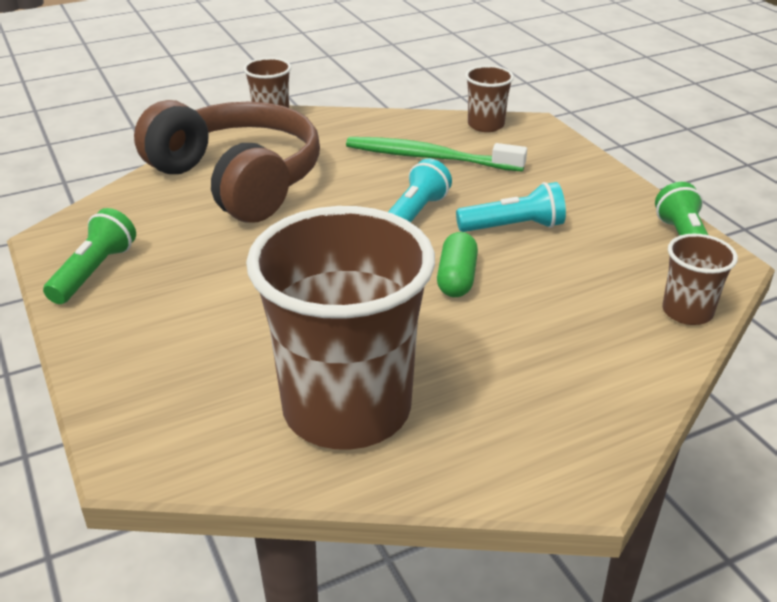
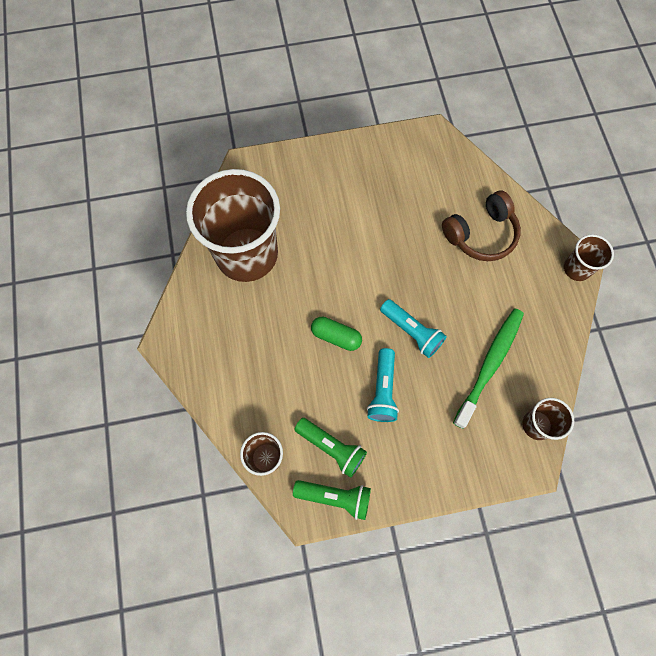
camera: 105 degrees right, 35 degrees up
green flashlight [43,208,136,304] -> green flashlight moved to [294,418,367,478]
brown headphones [134,100,320,223] -> brown headphones [442,191,521,261], size x0.61

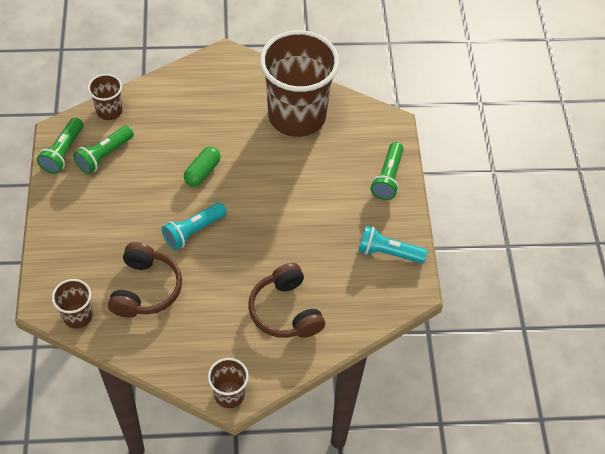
camera: 95 degrees right, 15 degrees down
turquoise flashlight [367,348,399,422] -> turquoise flashlight moved to [358,226,428,264]
green toothbrush [453,309,524,429] -> brown headphones [108,242,182,318]
none -> green flashlight [370,142,404,200]

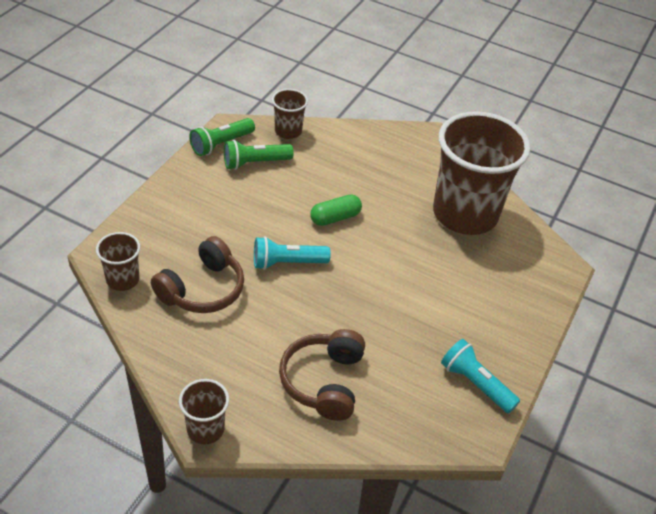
camera: 30 degrees right, 10 degrees down
green flashlight [370,142,404,200] -> none

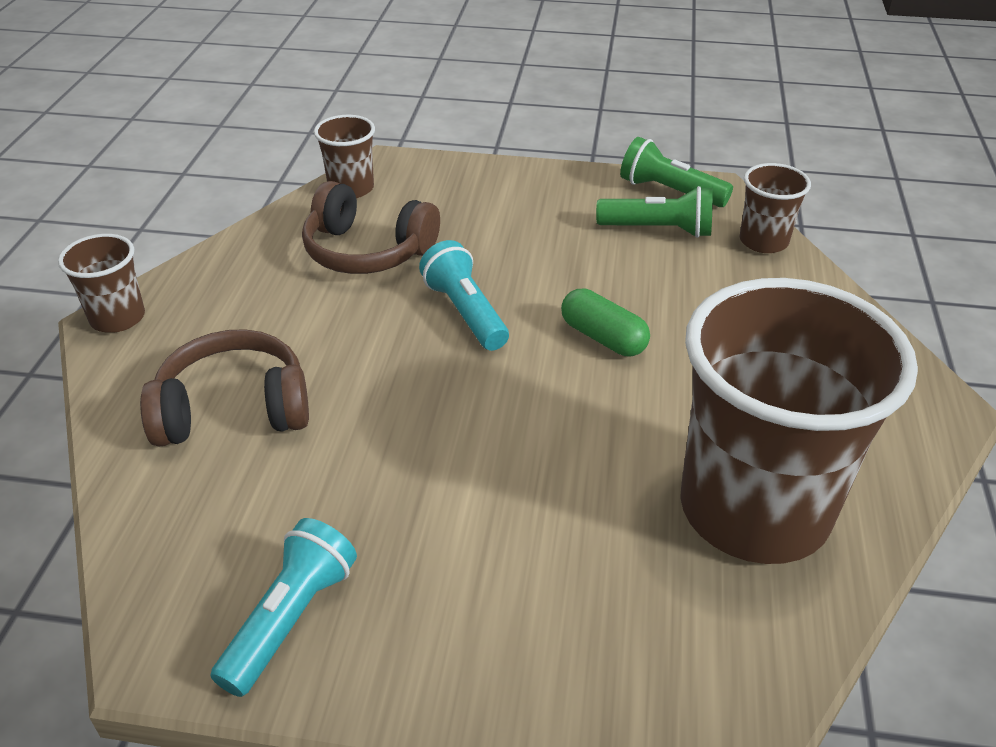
camera: 75 degrees right, 5 degrees down
green flashlight [224,140,294,170] -> green flashlight turned 135 degrees clockwise [596,186,713,238]

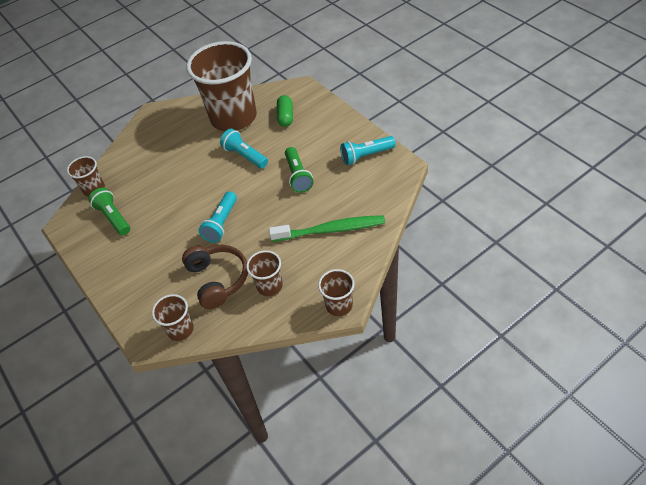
camera: 130 degrees left, 10 degrees up
brown headphones [140,329,309,447] -> green toothbrush [269,215,385,242]
green capsule [561,288,650,356] -> green capsule moved to [277,95,293,127]
green flashlight [620,137,733,207] -> green flashlight moved to [285,147,313,193]
none -> turquoise flashlight [220,129,268,168]
none -> brown cup [246,250,283,296]

